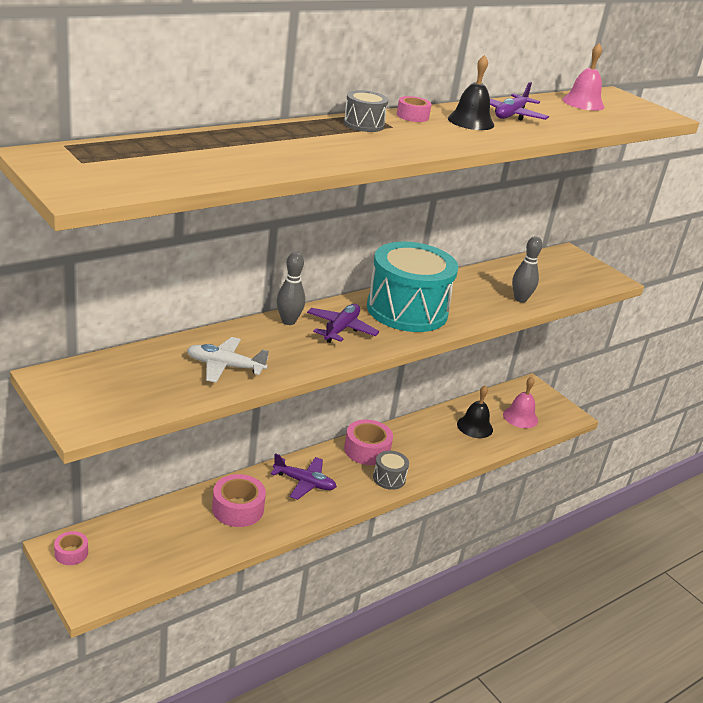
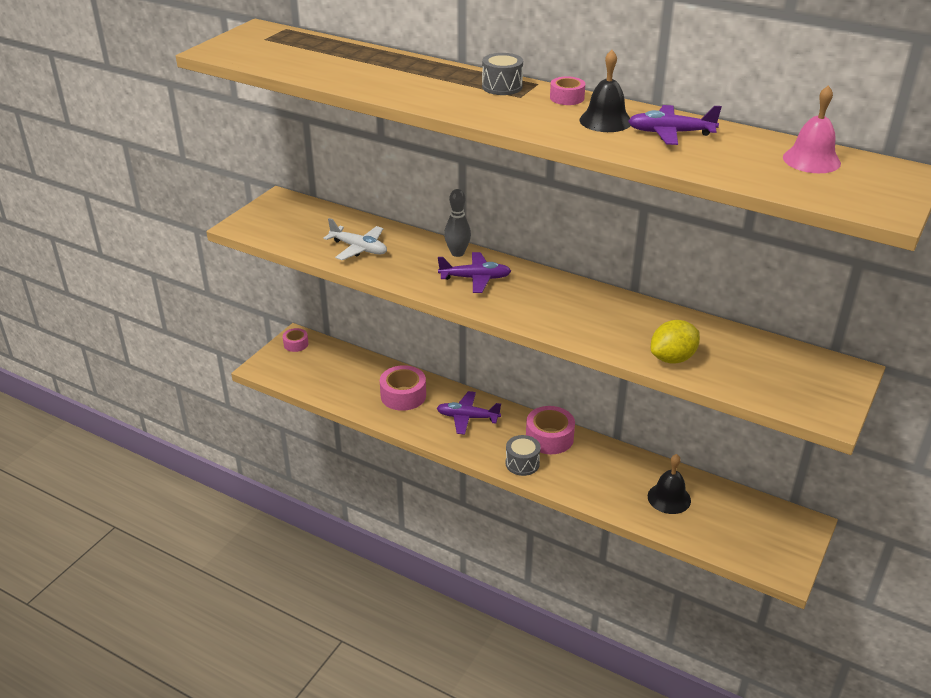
camera: 70 degrees right, 5 degrees up
white plane [187,337,269,383] -> white plane turned 135 degrees clockwise [324,218,387,261]
purple plane [271,453,337,500] -> purple plane turned 105 degrees clockwise [437,391,501,435]
turquoise drum [367,242,458,332] -> none
pink bell [503,377,538,428] -> none
grey bowling pin [512,236,542,302] -> yellow lemon [651,320,700,364]

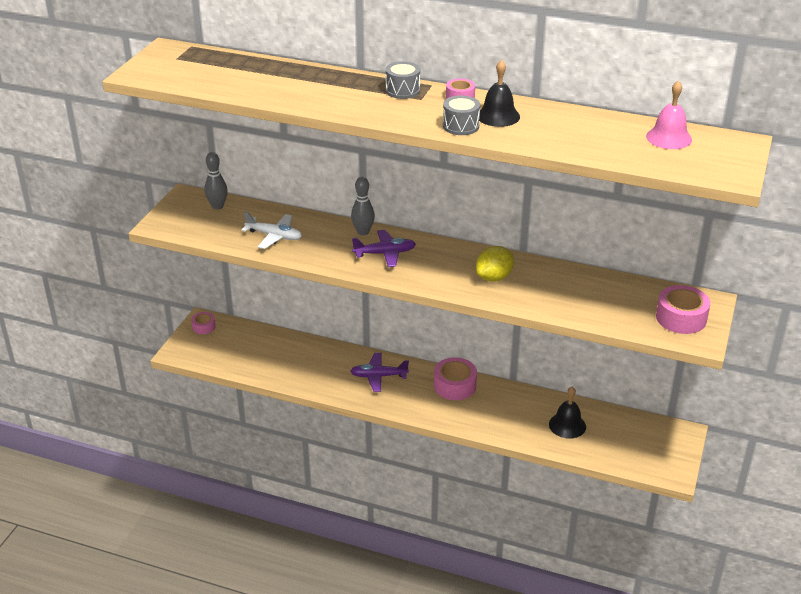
camera: 10 degrees left, 0 degrees up
pink tape [380,365,426,411] -> pink tape moved to [656,285,710,334]
grey drum [505,435,541,476] -> grey drum moved to [443,95,480,135]
purple plane [628,105,722,145] -> none
yellow lemon [651,320,700,364] -> yellow lemon moved to [476,246,514,282]
none -> grey bowling pin [204,152,228,210]

